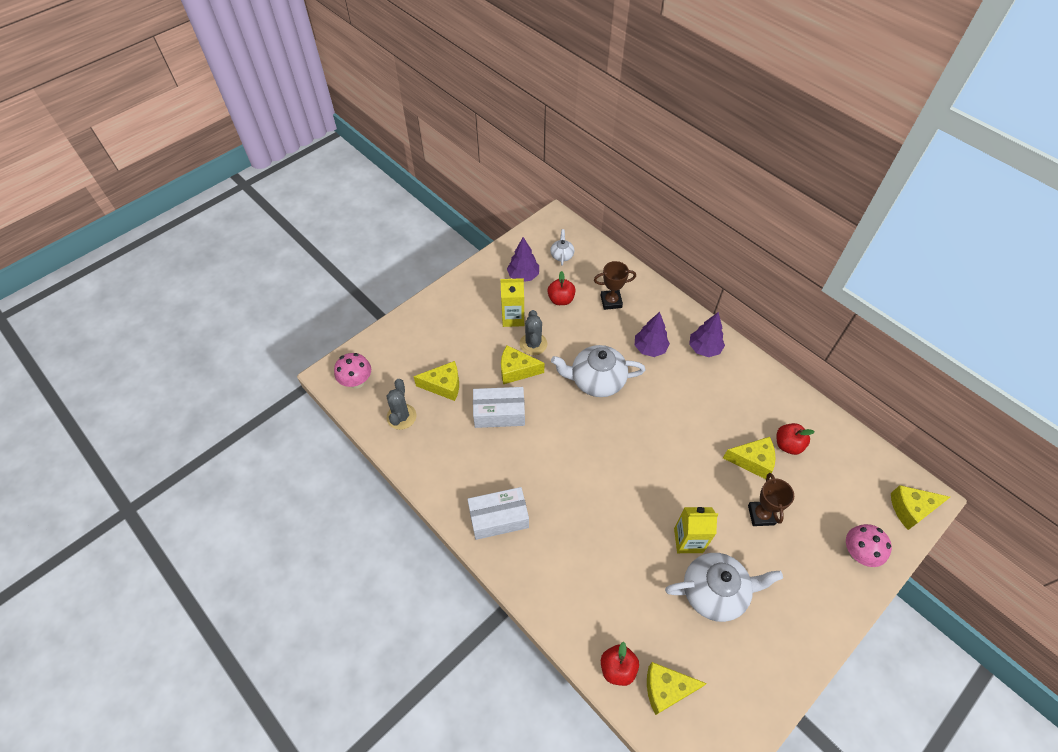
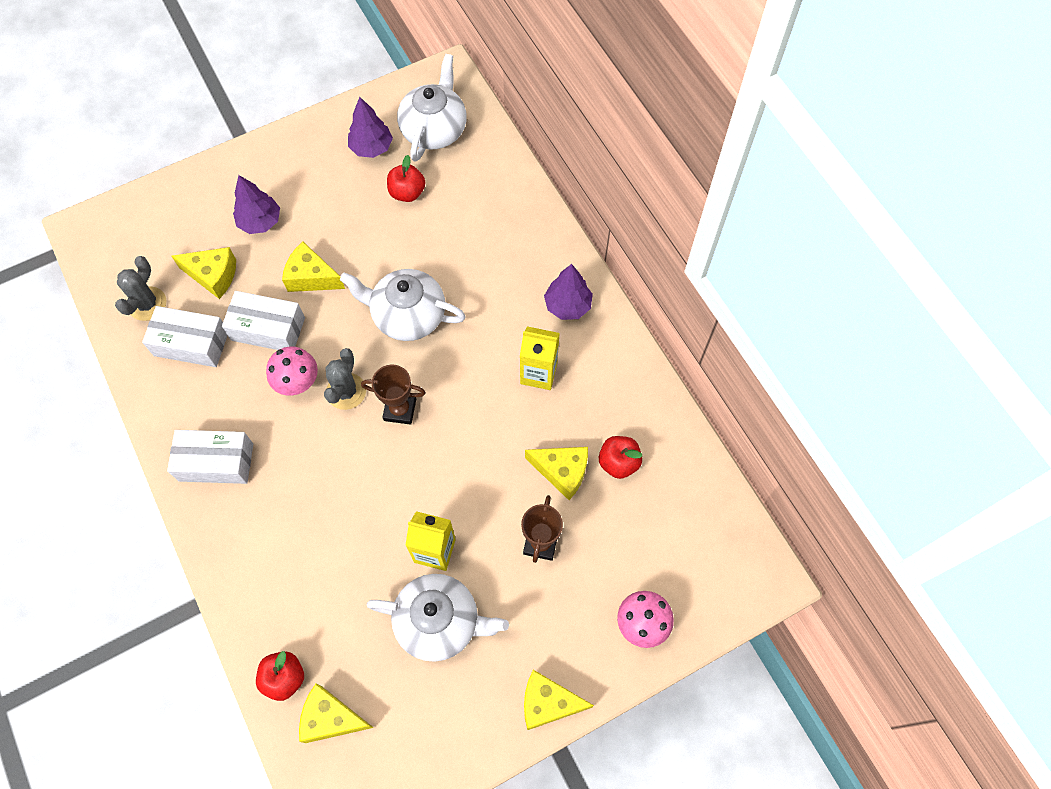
camera: 15 degrees right, 10 degrees up
pink mushroom [334,353,371,389] -> pink mushroom moved to [266,347,318,395]
yellow carton [500,278,524,327] -> yellow carton moved to [520,326,560,390]
grey cactus [520,310,547,355] -> grey cactus moved to [324,348,366,410]
white teapot [550,229,574,266] -> white teapot [397,54,467,162], size x2.04
brown trophy [594,261,636,310] -> brown trophy moved to [361,365,426,425]
purple tree [635,312,670,357] -> purple tree moved to [233,175,280,234]
yellow cheese [891,485,950,530] -> yellow cheese moved to [524,670,594,730]
none -> white box [142,306,228,367]

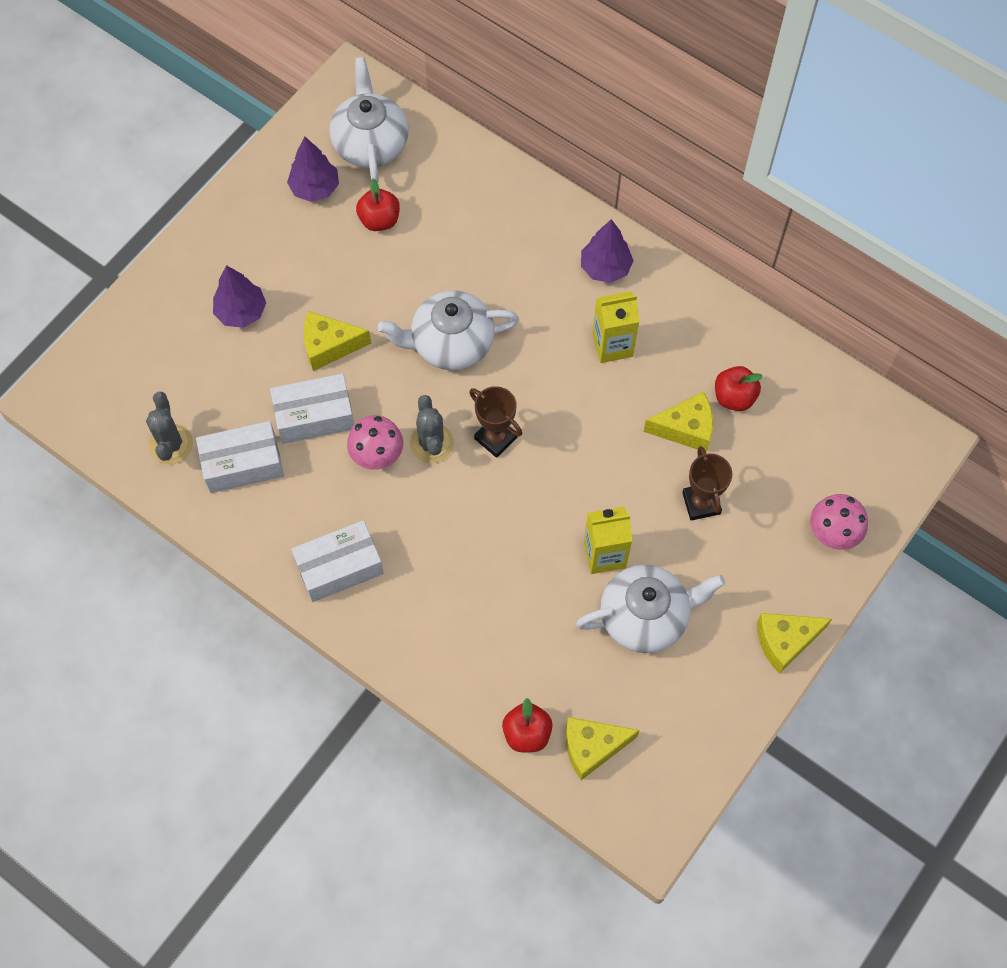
camera: 25 degrees left, 0 degrees up
yellow cheese [172,247,236,299] -> none
brown trophy [361,365,426,425] -> brown trophy turned 60 degrees clockwise [469,386,522,458]

